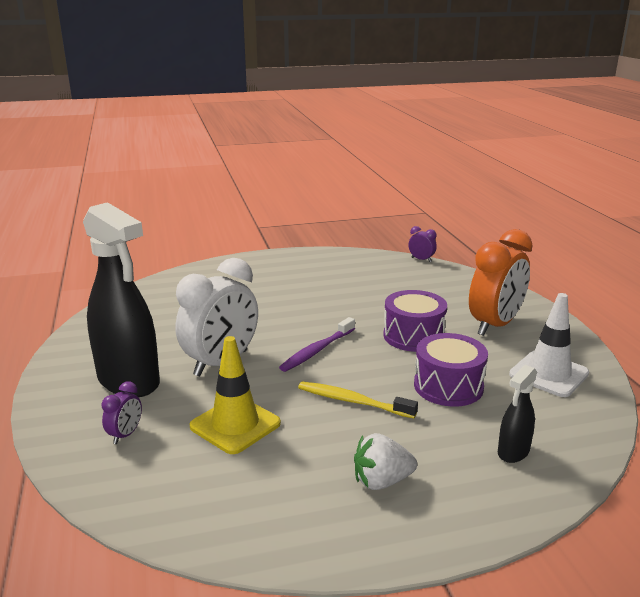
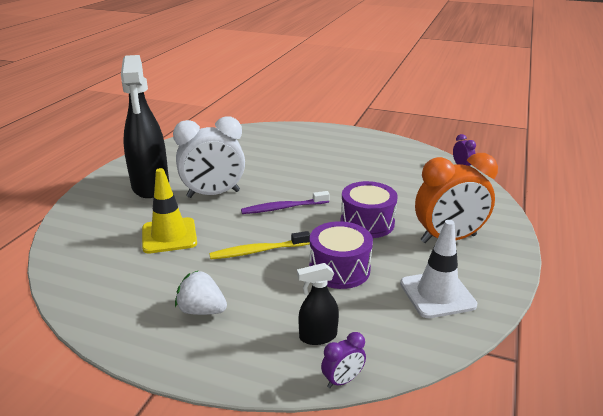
camera: 35 degrees right, 5 degrees up
purple clock [101,381,142,444] -> purple clock moved to [321,332,366,388]
yellow toothbrush [298,381,418,418] -> yellow toothbrush turned 75 degrees counterclockwise [209,231,310,259]

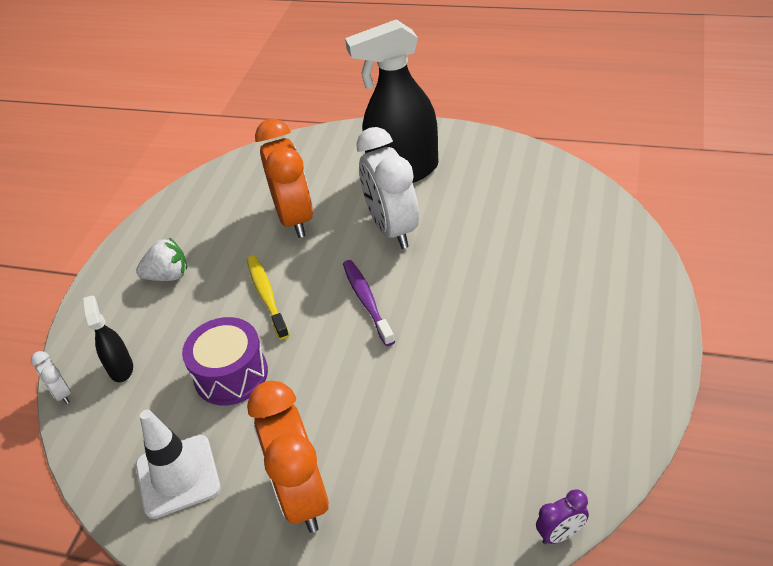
camera: 90 degrees right, 15 degrees up
yellow traffic cone [142,168,197,253] -> orange clock [255,119,313,238]
white strawberry [175,270,227,315] -> white strawberry turned 60 degrees clockwise [136,238,187,281]
purple clock [321,332,366,388] -> white clock [31,351,71,404]
purple drum [341,181,398,238] -> none

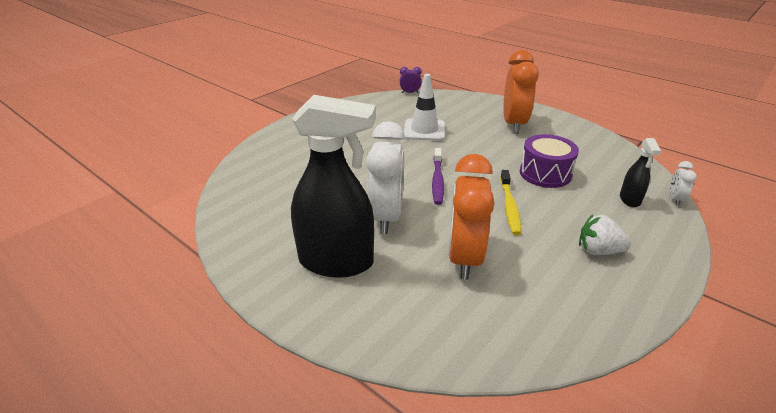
camera: 160 degrees left, 10 degrees down
white clock [31,351,71,404] -> white clock turned 150 degrees counterclockwise [670,161,697,206]
white traffic cone [136,410,221,519] -> white traffic cone moved to [404,74,445,141]

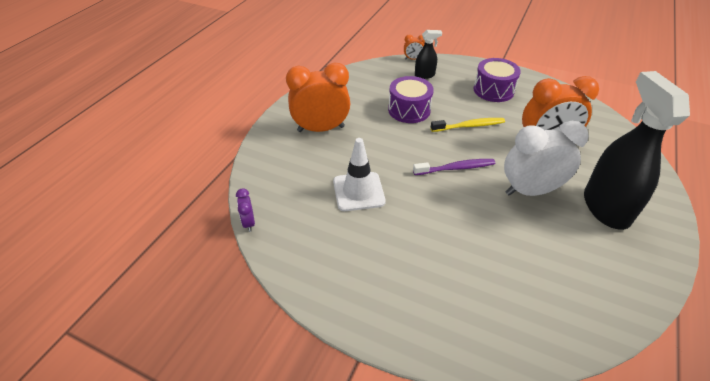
camera: 105 degrees left, 10 degrees up
white strawberry [579,215,631,255] -> purple drum [474,58,521,102]
white clock [670,161,697,206] -> orange clock [404,34,425,60]

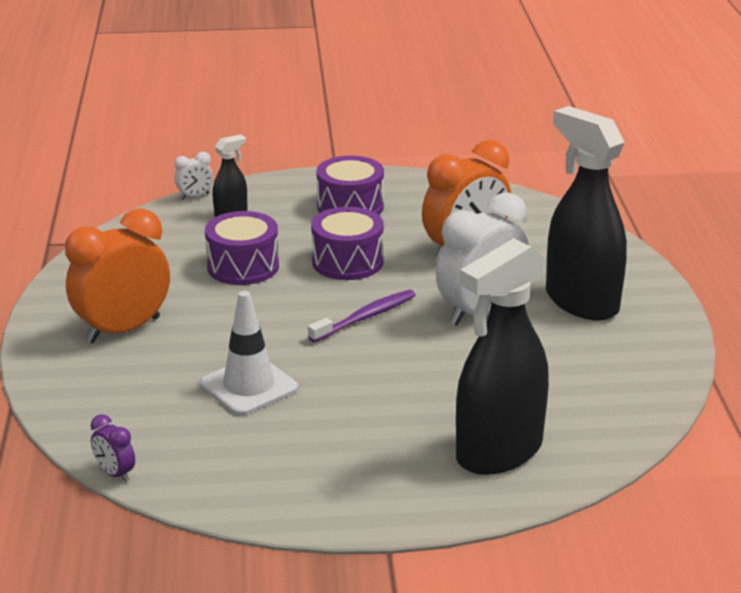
camera: 30 degrees left, 15 degrees down
orange clock [404,34,425,60] -> white clock [174,152,213,200]
yellow toothbrush [431,118,505,132] -> purple drum [311,207,384,280]
none -> black spray bottle [456,238,549,475]

